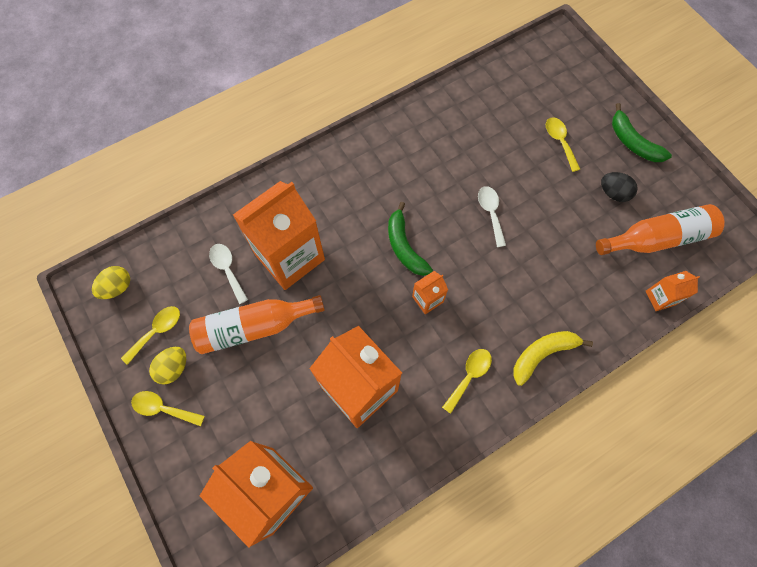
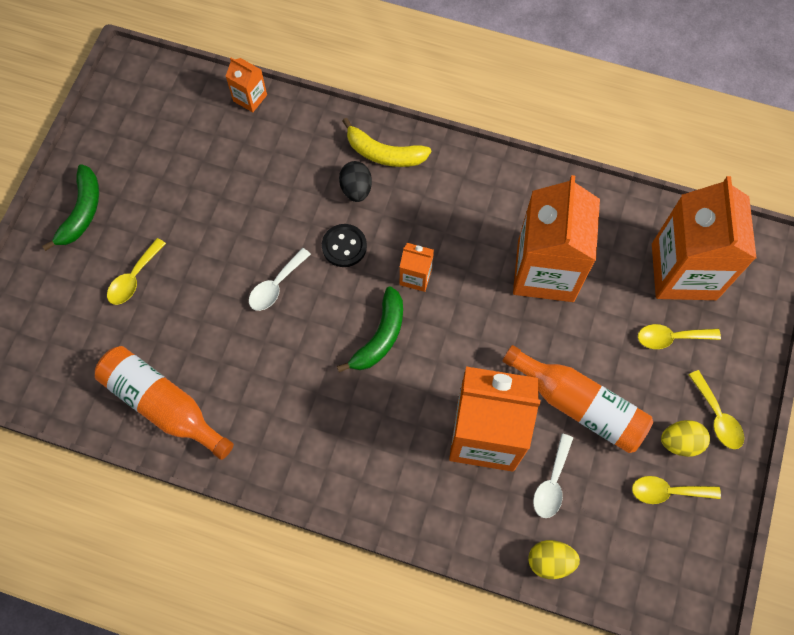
camera: 130 degrees left, 0 degrees up
yellow egg [92,266,130,299] -> yellow egg moved to [528,540,580,579]
yellow spoon [442,349,492,414] -> yellow spoon moved to [638,324,721,349]
orange bottle [596,204,725,255] -> orange bottle moved to [95,346,234,460]
black egg [601,172,638,202] -> black egg moved to [339,161,372,202]
none -> black button [322,224,367,267]

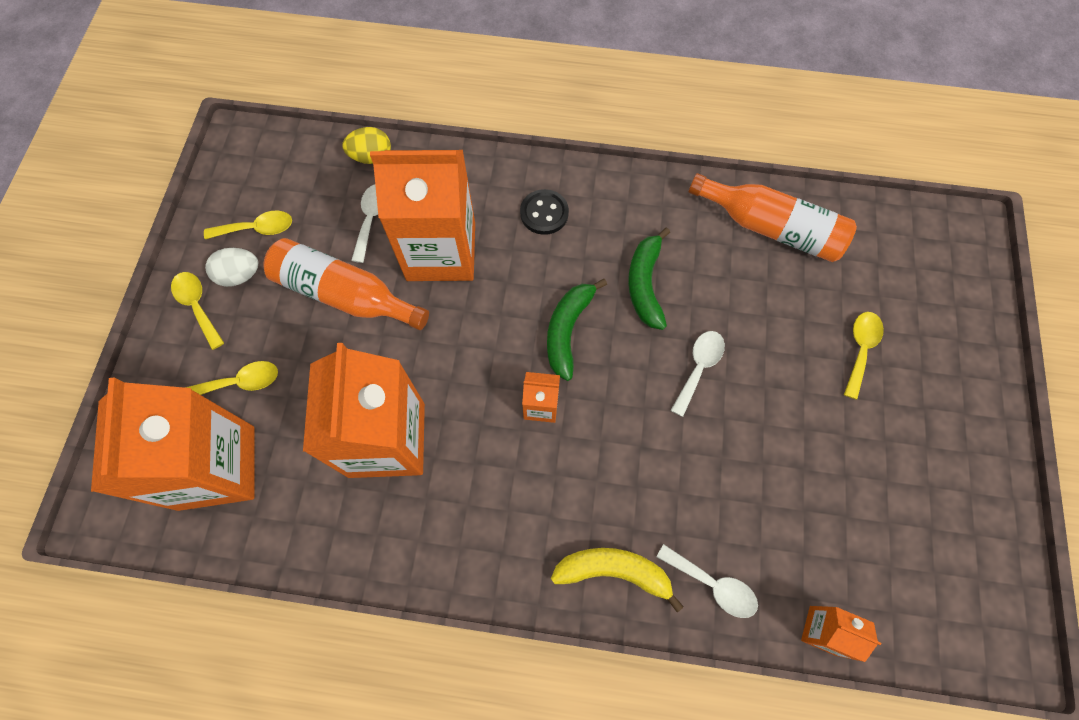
camera: 170 degrees right, 0 degrees up
green banana [42,164,99,251] -> green banana moved to [628,227,670,330]
black button [322,224,367,267] -> black button moved to [520,189,569,235]
black egg [339,161,372,202] -> none
yellow egg [661,420,710,457] -> white egg [205,248,258,287]
none -> white spoon [656,544,758,618]

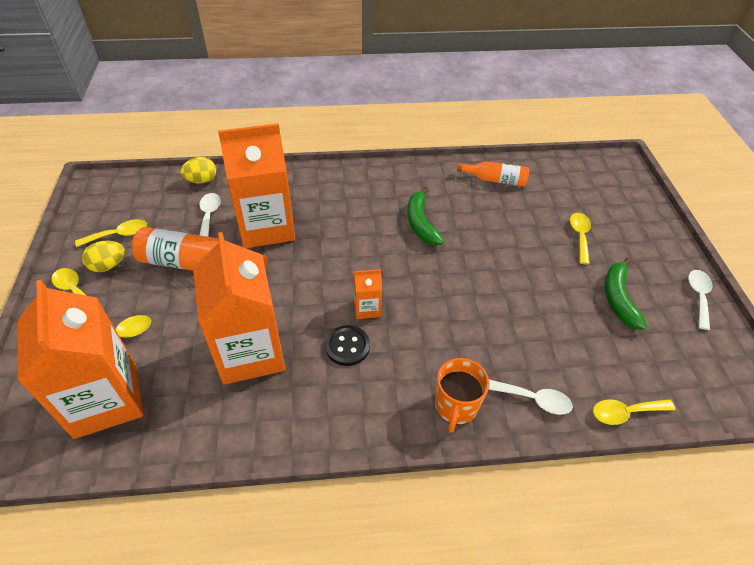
camera: 15 degrees left, 20 degrees down
white egg [205,248,258,287] -> yellow egg [82,241,125,272]
black button [520,189,569,235] -> black button moved to [325,325,370,366]
green banana [547,279,607,381] -> green banana moved to [604,257,647,330]
yellow banana [551,548,684,612] -> orange mug [435,358,489,433]
white spoon [670,331,725,417] -> white spoon moved to [688,270,712,330]
orange bottle [689,173,857,262] -> orange bottle [457,161,529,186], size x0.63
orange carton [801,606,881,662] -> yellow spoon [593,399,675,425]

